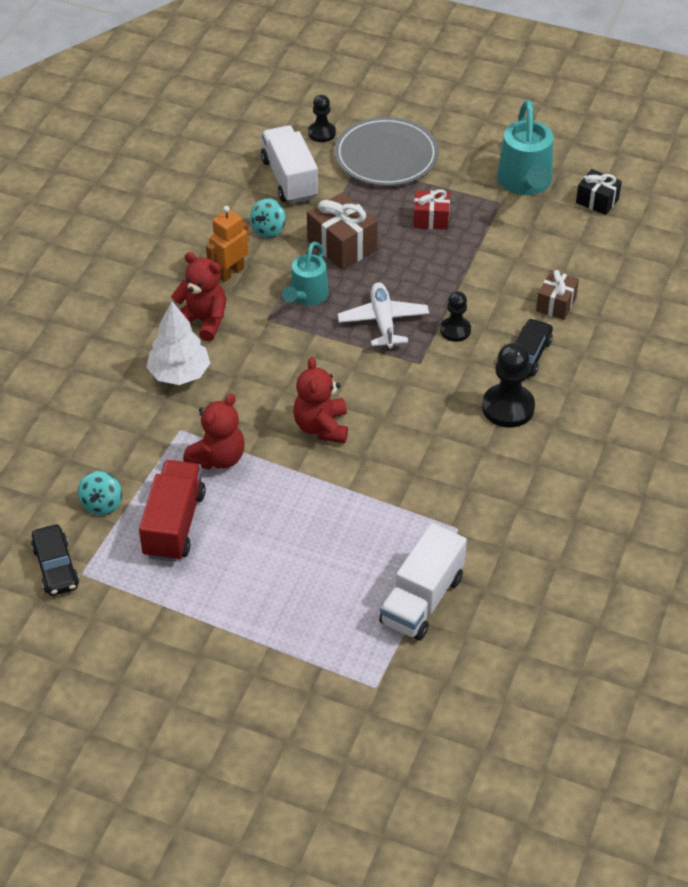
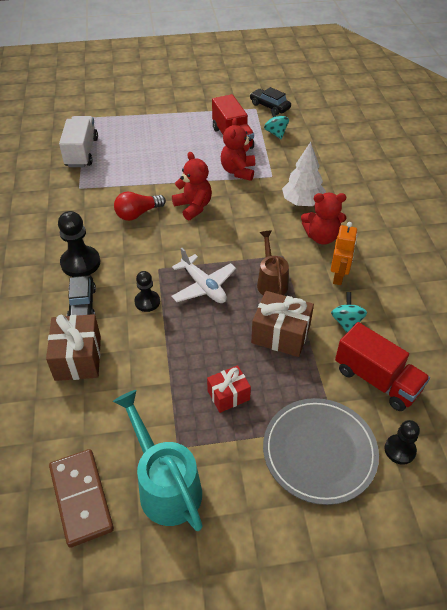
camera: 150 degrees right, 0 degrees up
white truck [261,125,318,204] -> red truck [335,322,430,411]
turquoise watering can [282,241,329,306] -> brown watering can [257,231,289,295]
brown gift [536,270,579,320] -> brown gift [46,314,101,381], size x1.58
black gift [576,169,622,215] -> brown domino [49,449,114,548]
none -> red light bulb [114,192,166,221]

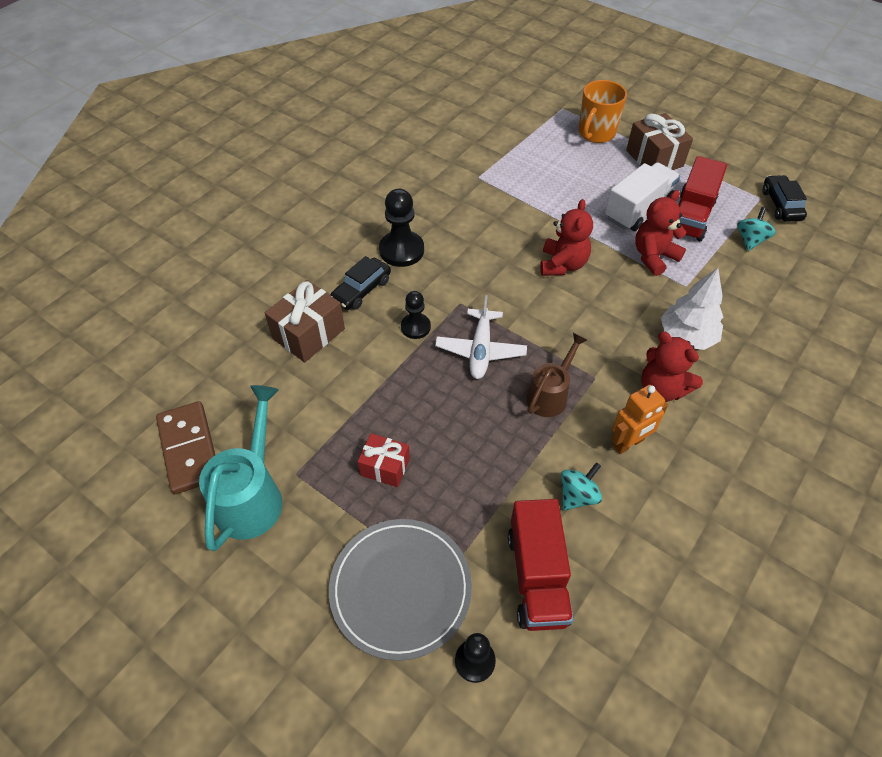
camera: 45 degrees right, 5 degrees up
brown domino [49,449,114,548] -> brown domino turned 45 degrees counterclockwise [156,401,215,494]
white truck [59,116,98,167] -> white truck moved to [605,162,680,231]
red light bulb [114,192,166,221] -> none
brown gift [251,291,314,357] -> brown gift moved to [626,113,693,170]
none -> orange mug [578,80,627,143]

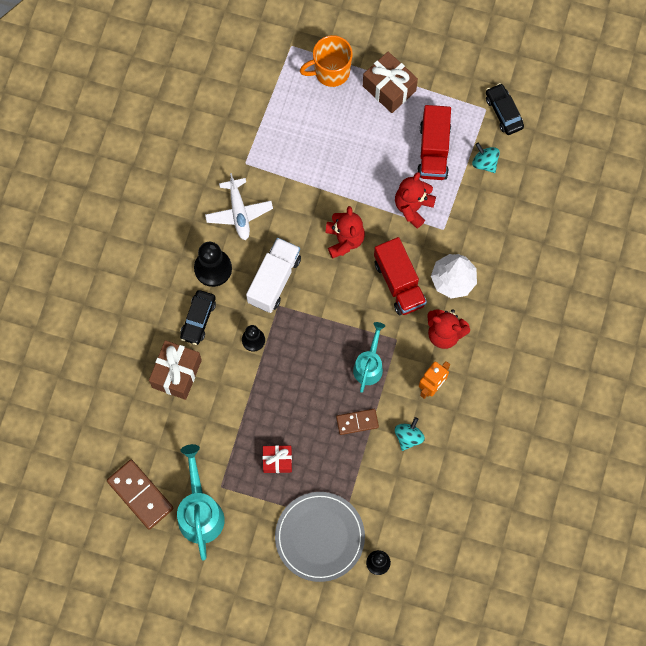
camera: 20 degrees left, 20 degrees up
white plane [435,295,527,379] -> white plane moved to [205,173,273,240]
red truck [508,499,573,631] -> red truck moved to [374,237,427,315]
brown watering can [526,333,587,417] -> turquoise watering can [353,322,385,393]
orange mug [578,80,627,143] -> orange mug turned 60 degrees clockwise [300,35,353,87]
white truck [605,162,680,231] -> white truck moved to [246,238,301,313]
turquoise spinning top [737,207,776,251] -> turquoise spinning top turned 45 degrees counterclockwise [472,143,500,173]
none -> brown domino [336,409,379,435]

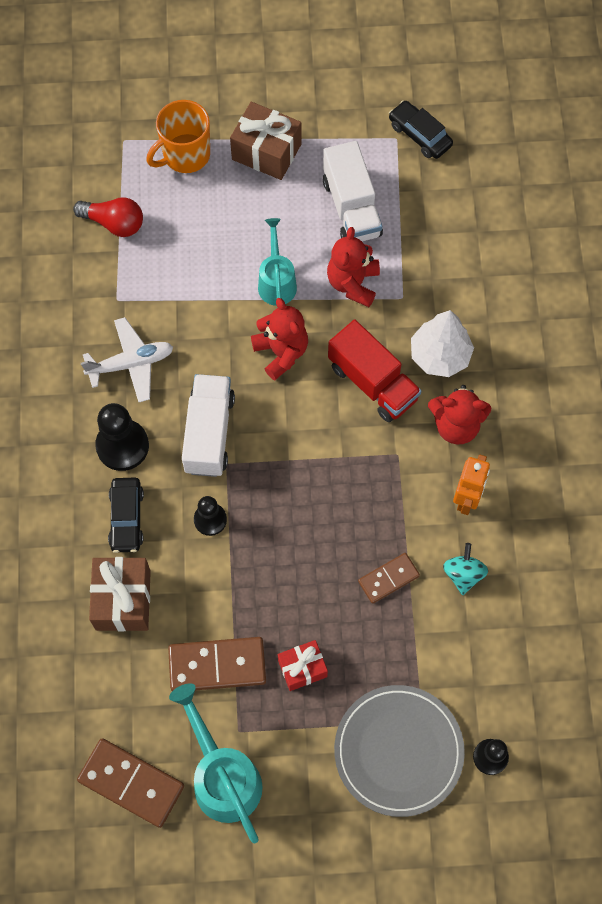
camera: 20 degrees left, 5 degrees down
white plane [205,173,273,240] -> white plane turned 75 degrees counterclockwise [81,317,173,402]
turquoise watering can [353,322,385,393] -> turquoise watering can moved to [258,218,297,308]
red truck [417,105,451,180] -> white truck [323,141,383,241]
turquoise spinning top [472,143,500,173] -> none
none -> red light bulb [73,197,143,237]
none -> brown domino [168,637,266,691]

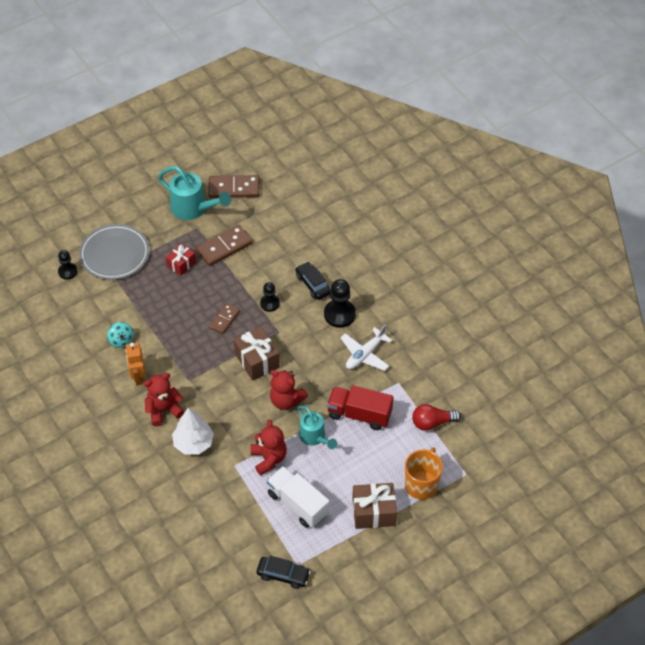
camera: 150 degrees right, 15 degrees down
brown gift [89,557,151,631] -> brown gift moved to [234,327,280,381]
white truck [182,374,235,477] -> none
red truck [328,320,422,422] -> red truck moved to [327,385,393,430]
brown domino [358,553,420,604] -> brown domino moved to [209,303,240,334]

